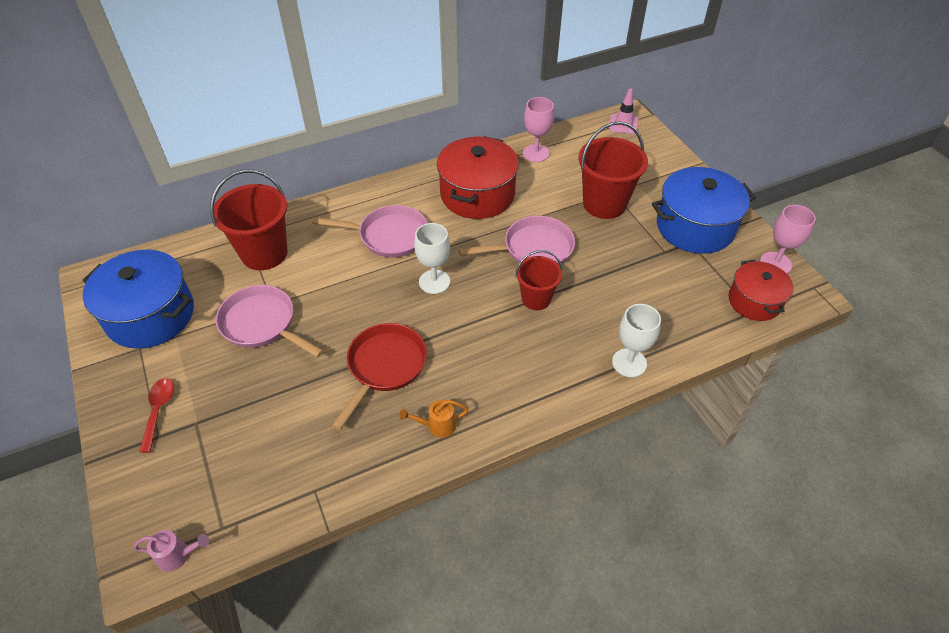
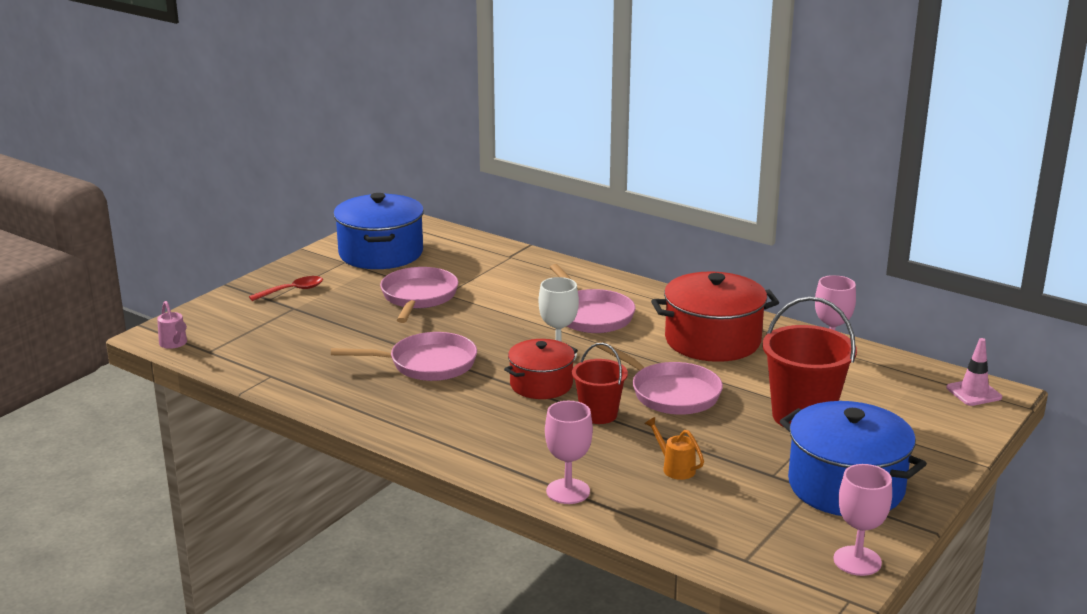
camera: 60 degrees right, 25 degrees down
red bucket [210,170,287,270] -> none
red pan [332,323,427,430] -> pink pan [331,332,477,381]
orange watering can [400,400,468,437] -> orange watering can moved to [644,417,704,480]
white goblet [612,304,661,377] -> pink goblet [545,401,593,504]
red pot [728,260,793,321] -> red pot moved to [504,339,578,399]

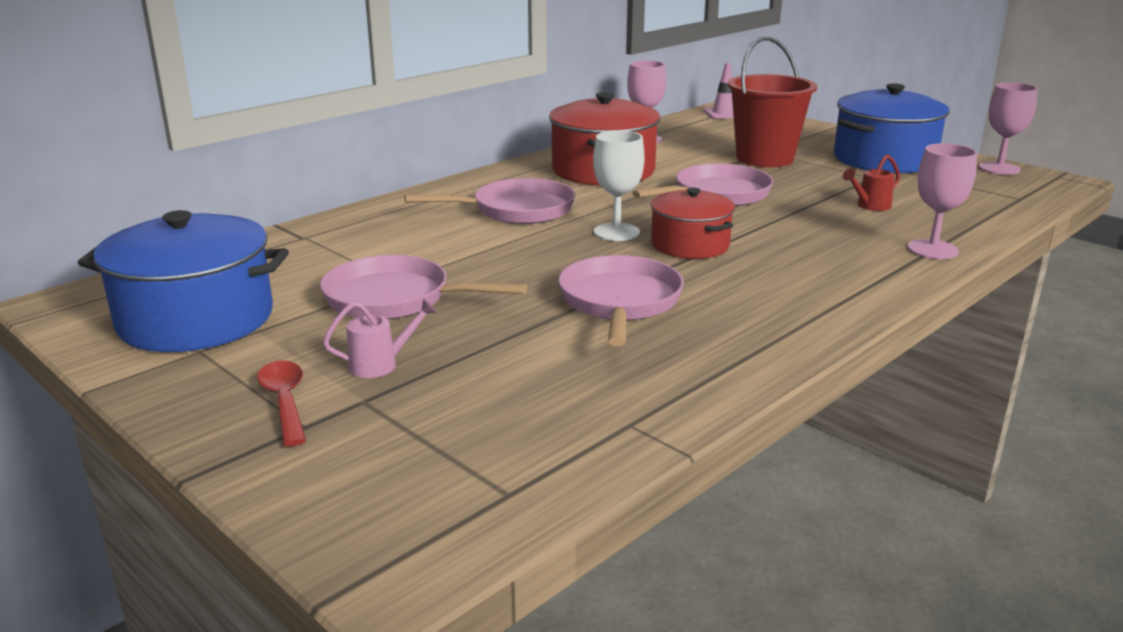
camera: 80 degrees left, 0 degrees up
pink watering can [157,301,187,349] -> pink watering can moved to [323,299,437,378]
red bucket [572,343,628,424] -> none
orange watering can [644,417,704,480] -> red watering can [843,155,900,211]

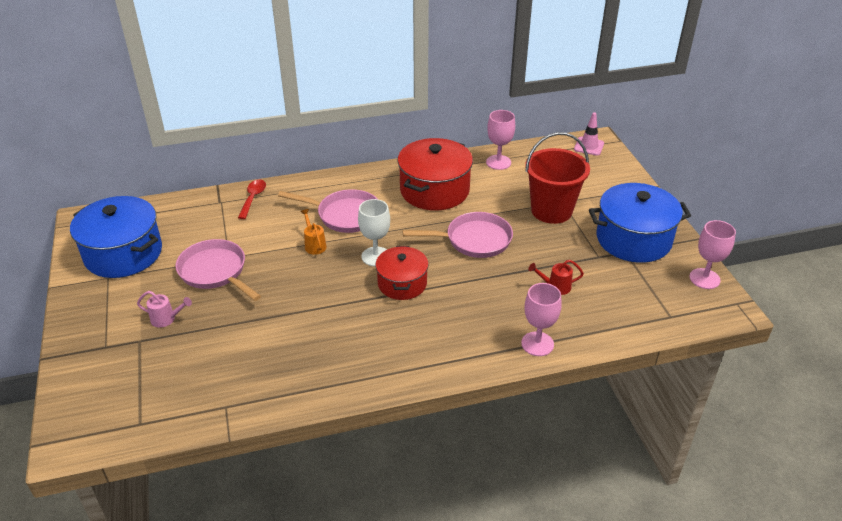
camera: 30 degrees right, 15 degrees up
red spoon [257,361,306,446] -> red spoon moved to [238,180,266,219]
pink pan [559,255,684,346] -> none
none -> orange watering can [301,209,327,255]

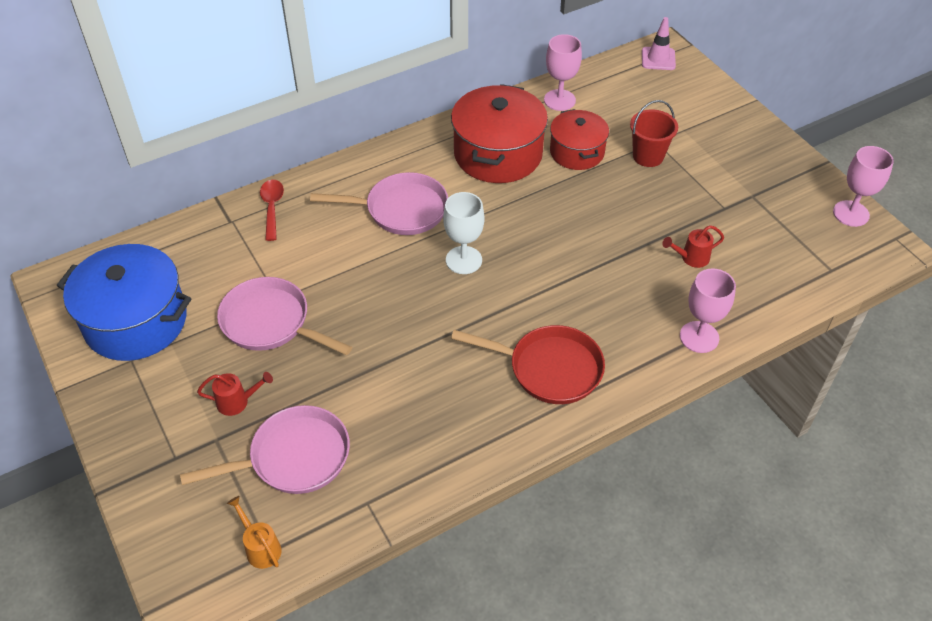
camera: 15 degrees left, 10 degrees up
pink watering can [137,291,192,328] -> red watering can [197,372,273,416]
orange watering can [301,209,327,255] -> orange watering can moved to [227,496,281,569]
red pot [375,246,429,300] -> red pot moved to [550,109,609,170]
pink pan [403,212,513,258] -> pink pan moved to [180,405,350,494]
red bucket [525,132,590,224] -> red bucket [630,100,678,167], size x0.61
blue pot [589,183,691,263] -> none
none -> red pan [451,325,605,404]

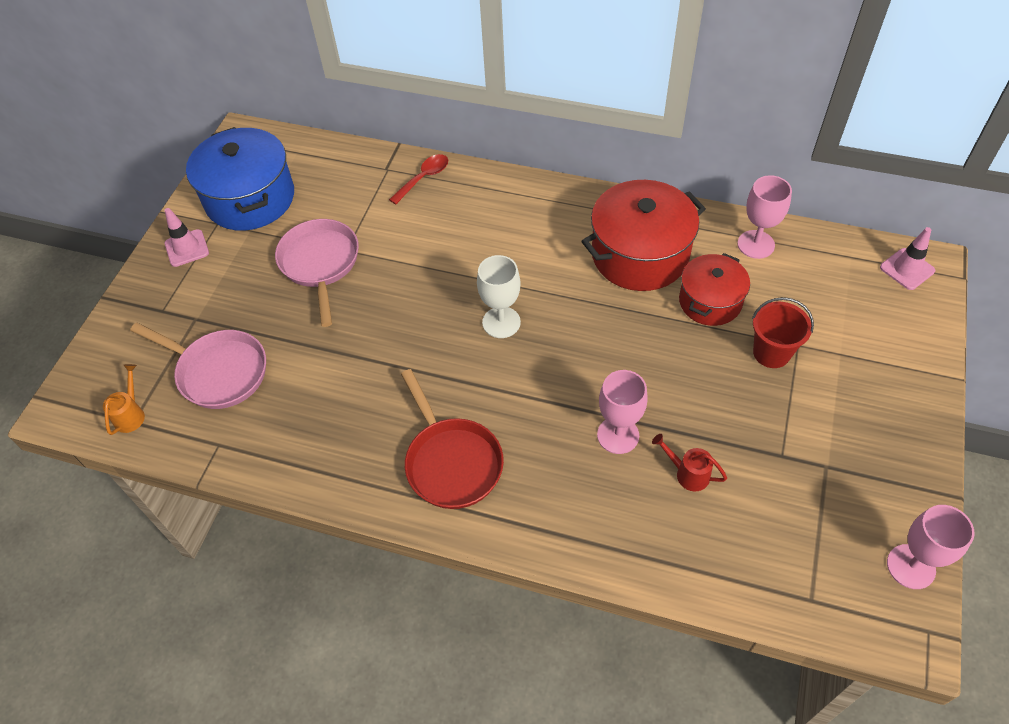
camera: 50 degrees right, 5 degrees up
red watering can [197,372,273,416] -> none
pink pan [310,172,448,235] -> none
pink goblet [680,268,736,353] -> pink goblet moved to [597,370,648,454]
none -> pink traffic cone [165,208,209,267]

